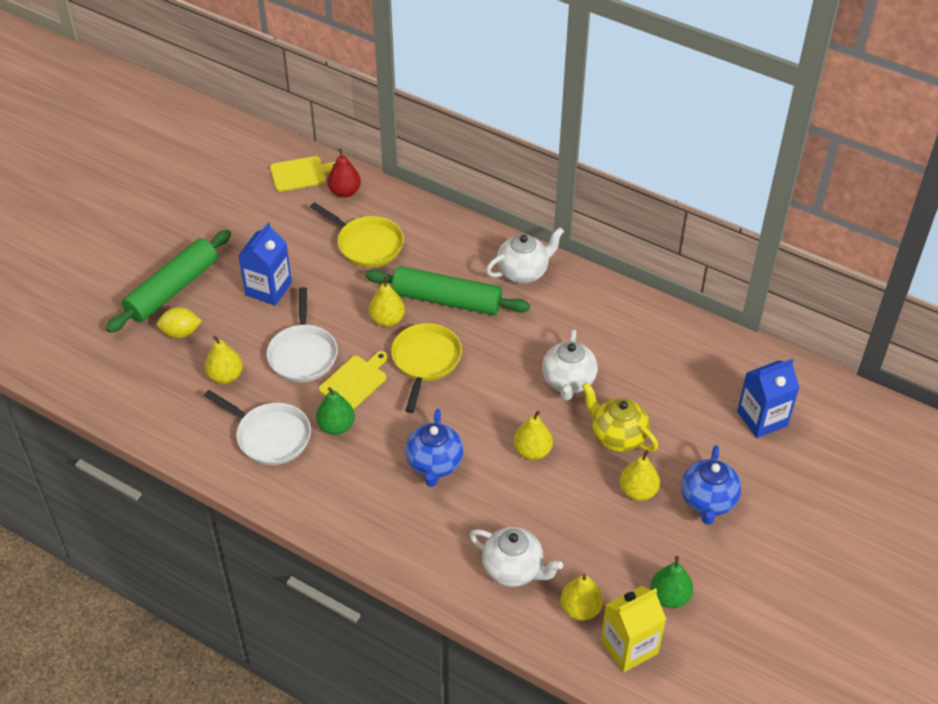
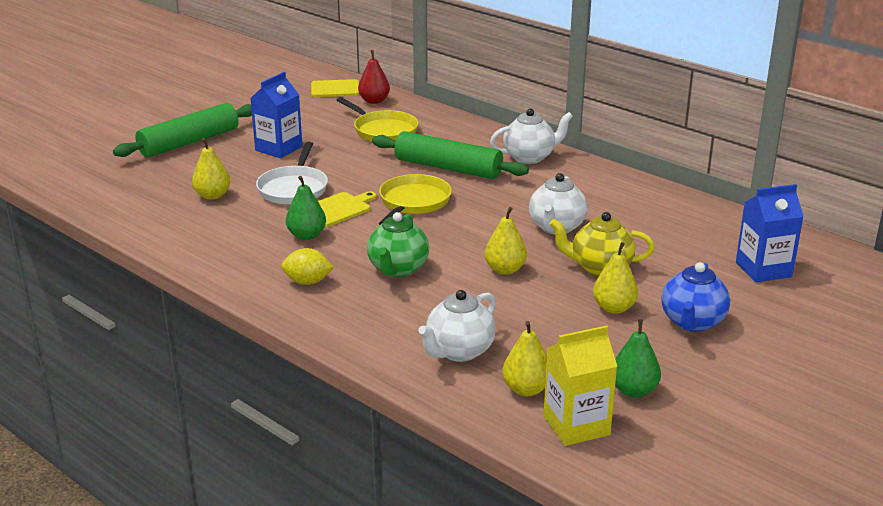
camera: 10 degrees right, 20 degrees down
yellow lemon [157,307,202,338] -> yellow lemon moved to [281,248,334,285]
white pan [204,390,311,465] -> none
yellow pear [369,276,405,327] -> none
blue teapot [405,409,464,487] -> green teapot [367,212,429,277]
white teapot [469,527,563,587] -> white teapot turned 90 degrees clockwise [418,290,496,362]
yellow teapot [582,382,658,452] -> yellow teapot turned 45 degrees counterclockwise [550,212,655,277]

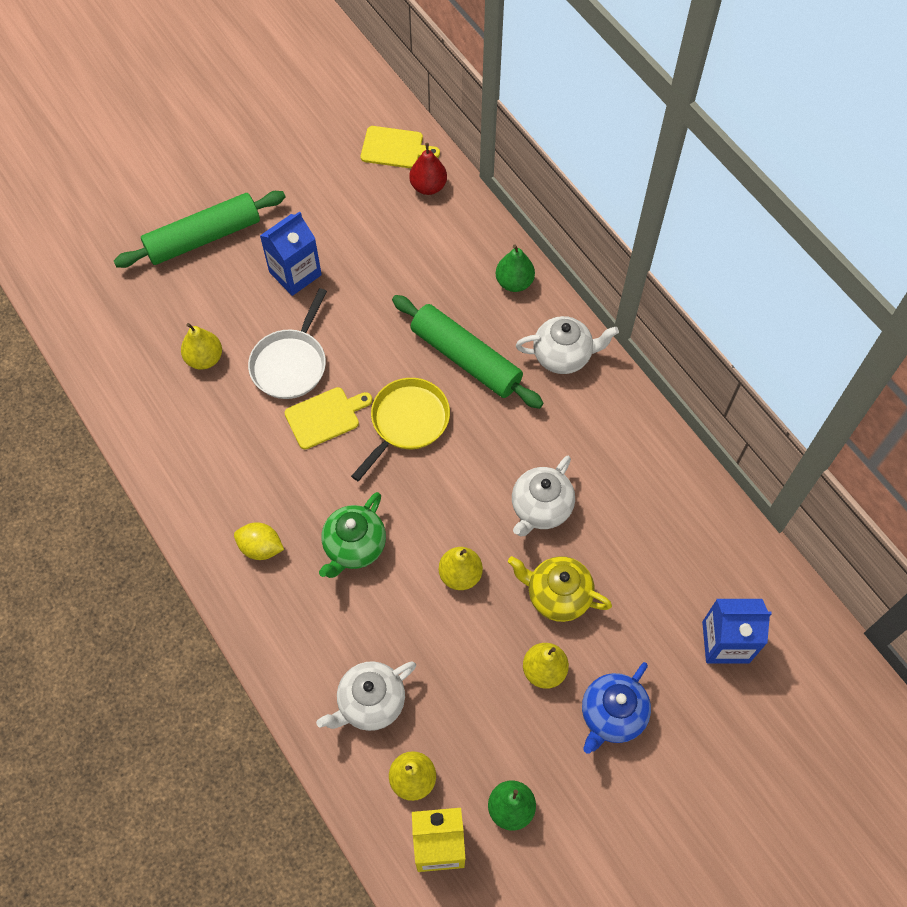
camera: 15 degrees right, 35 degrees up
green pear [286,176,326,240] -> green pear moved to [496,244,535,292]
yellow pan [337,97,419,141] -> none

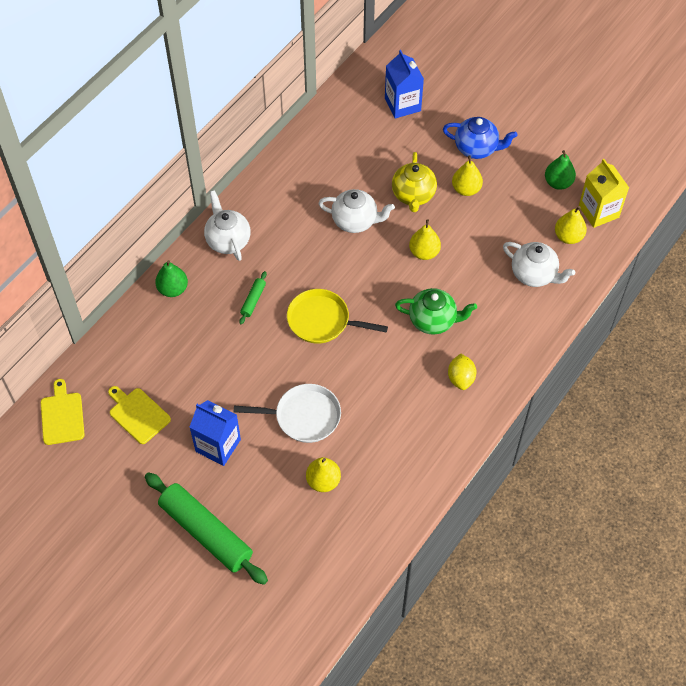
camera: 110 degrees left, 5 degrees down
yellow cutting board [285,387,372,450] -> yellow cutting board moved to [108,386,171,444]
green rolling pin [392,295,544,409] -> green rolling pin [239,271,267,325], size x0.43
red pear [409,143,447,195] -> none

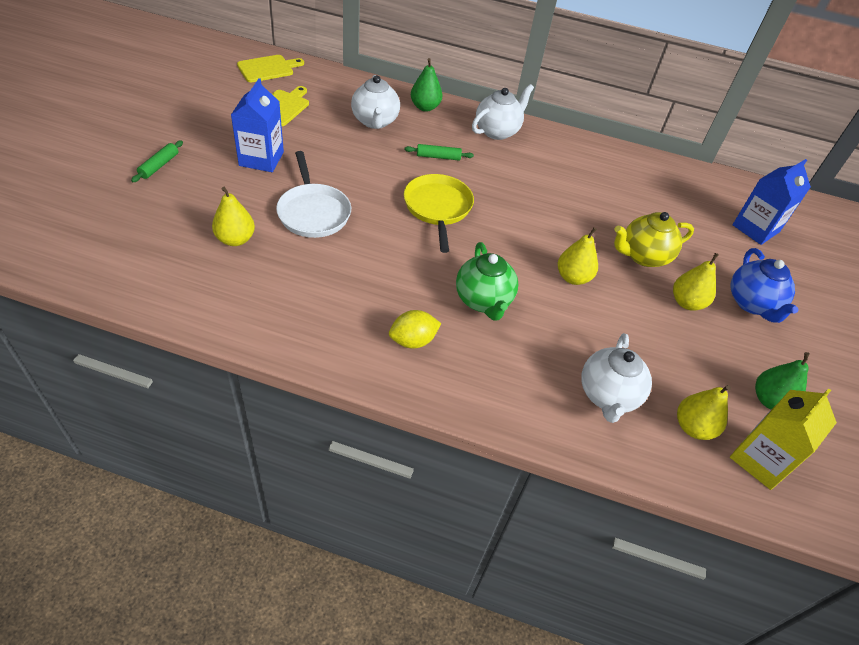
camera: 65 degrees right, 10 degrees down
green rolling pin [145,472,268,585] -> green rolling pin [131,140,183,182], size x0.43
white teapot [318,189,395,233] -> white teapot moved to [351,75,400,129]

